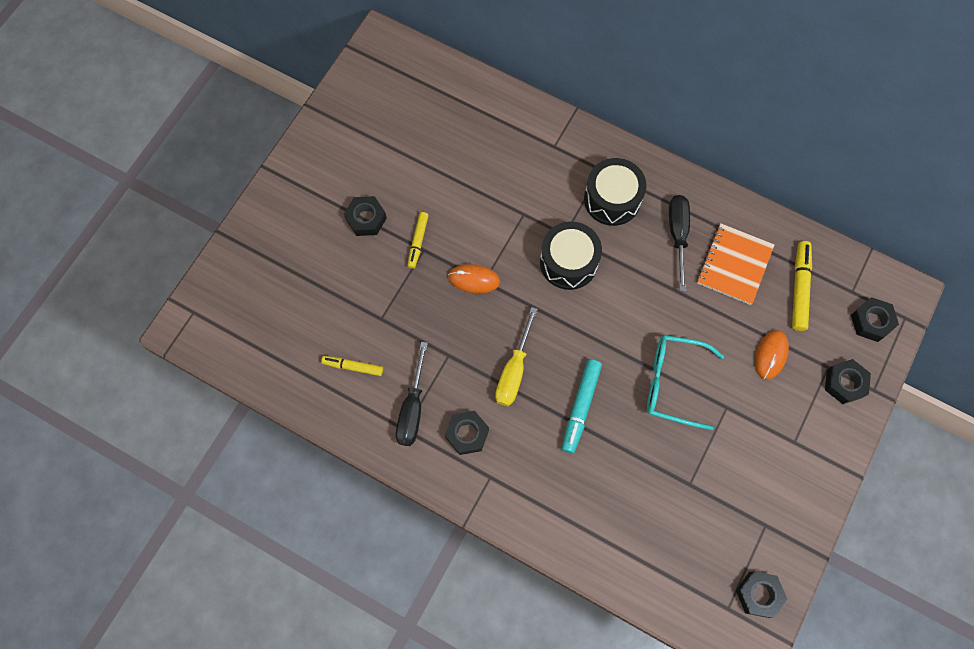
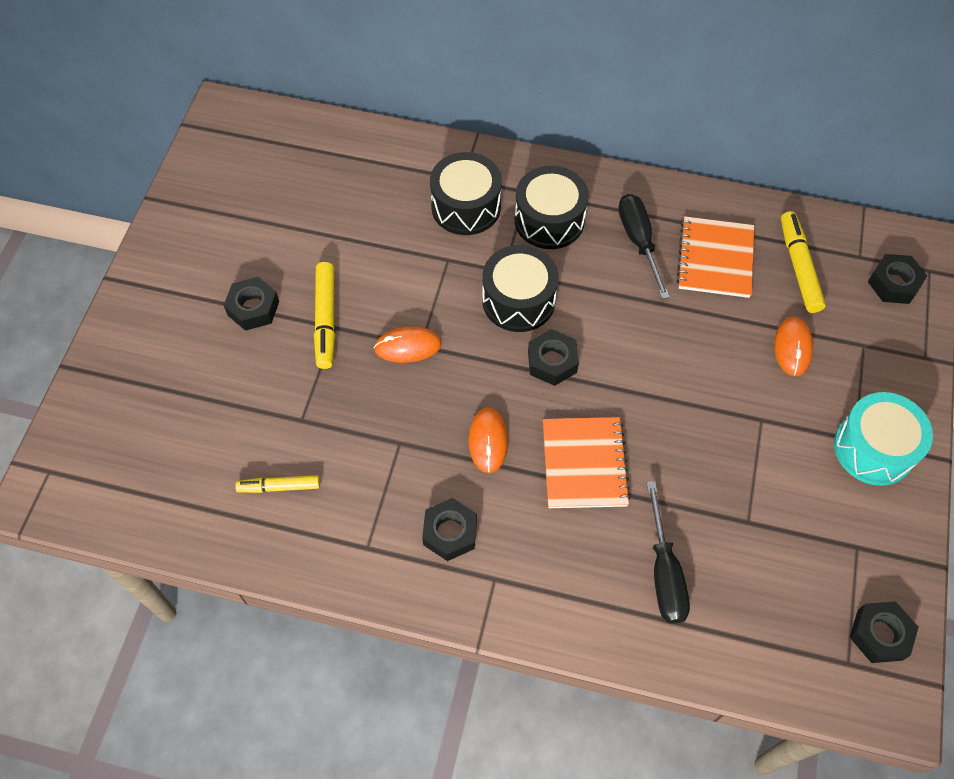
camera: 15 degrees left, 10 degrees down
black screwdriver [396,342,428,446] -> black screwdriver moved to [647,481,690,624]
yellow marker [407,212,429,269] -> yellow marker [314,262,335,369], size x1.54
yellow screwdriver [495,307,538,406] -> orange mouse [469,407,508,473]
turquoise marker [562,359,602,454] -> orange notebook [543,417,631,508]
turquoise glasses [647,335,724,430] -> none
black nut [825,359,871,404] -> black nut moved to [528,329,579,386]
none -> black drum [430,152,502,235]
none -> turquoise drum [834,392,933,486]

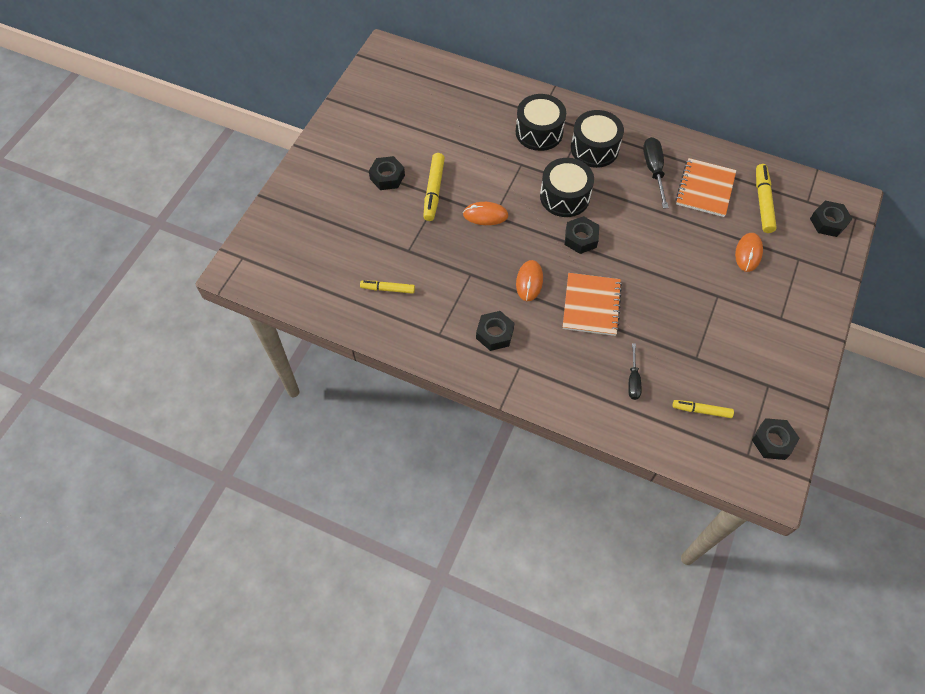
camera: 10 degrees right, 0 degrees up
black screwdriver [647,481,690,624] -> black screwdriver [628,343,641,400], size x0.62
turquoise drum [834,392,933,486] -> none
none -> yellow marker [673,400,734,418]

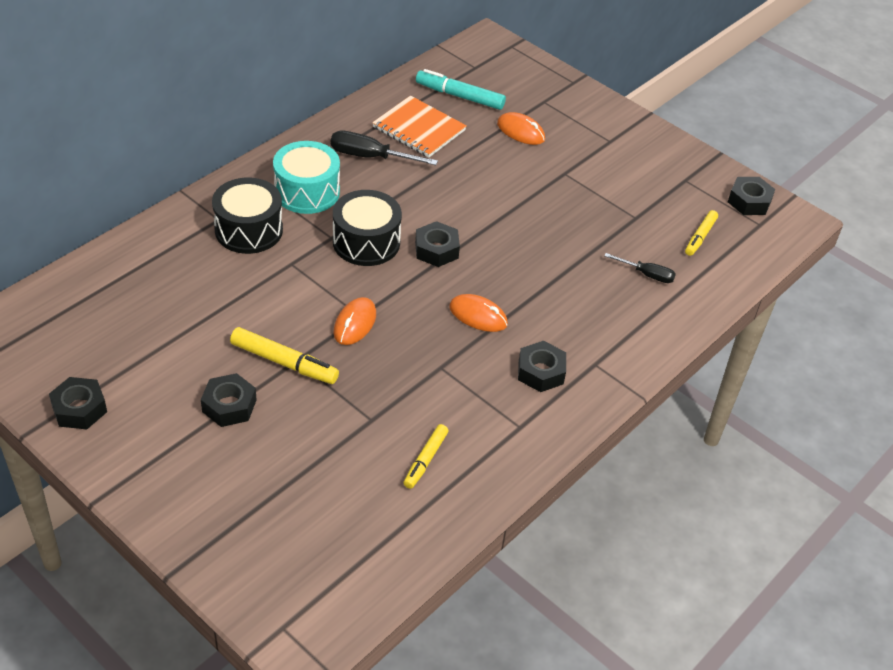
camera: 75 degrees left, 15 degrees down
orange notebook [563,273,622,336] -> none
black drum [571,110,624,168] -> turquoise drum [273,141,340,214]
yellow marker [756,164,777,233] -> turquoise marker [416,69,506,110]
black nut [810,201,852,237] -> black nut moved to [49,377,107,429]

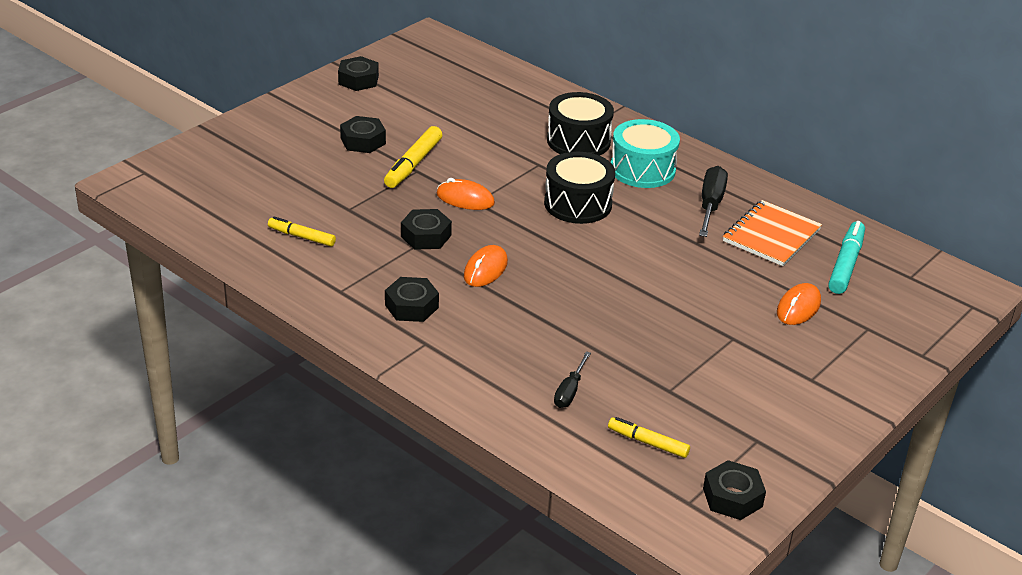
camera: 90 degrees right, 10 degrees down
black nut [415,221,460,267] -> black nut moved to [401,209,452,250]

